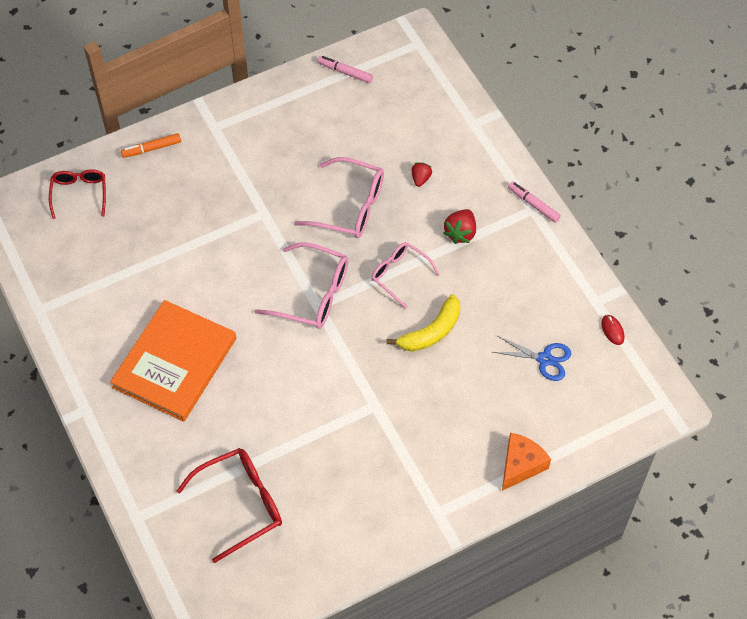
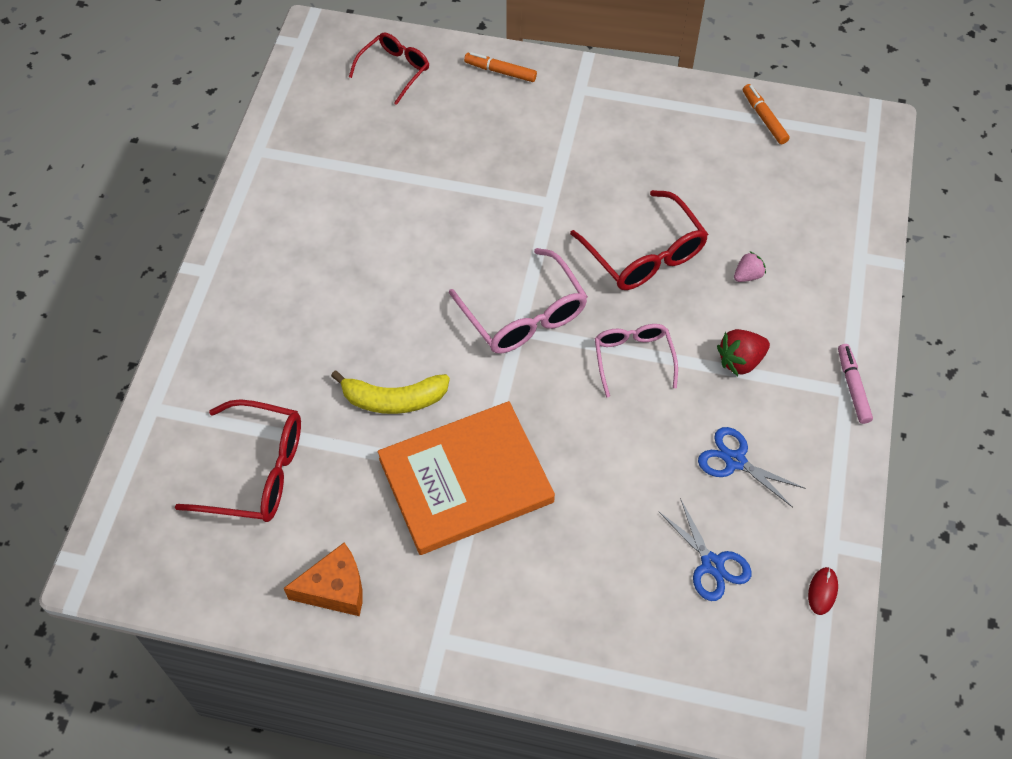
camera: 40 degrees right, 0 degrees up
orange book [110,300,236,422] -> orange book moved to [378,401,555,555]
pink glasses [294,157,384,238] -> red glasses [570,190,708,290]
pink marker [317,56,373,83] -> orange marker [743,84,790,144]
yellow banana [386,295,460,352] -> yellow banana moved to [331,371,450,414]
red strawberry [412,163,432,187] -> pink strawberry [734,251,766,282]
orange cheese [502,433,551,491] -> orange cheese moved to [284,542,363,616]
none -> blue scissors [698,427,804,508]

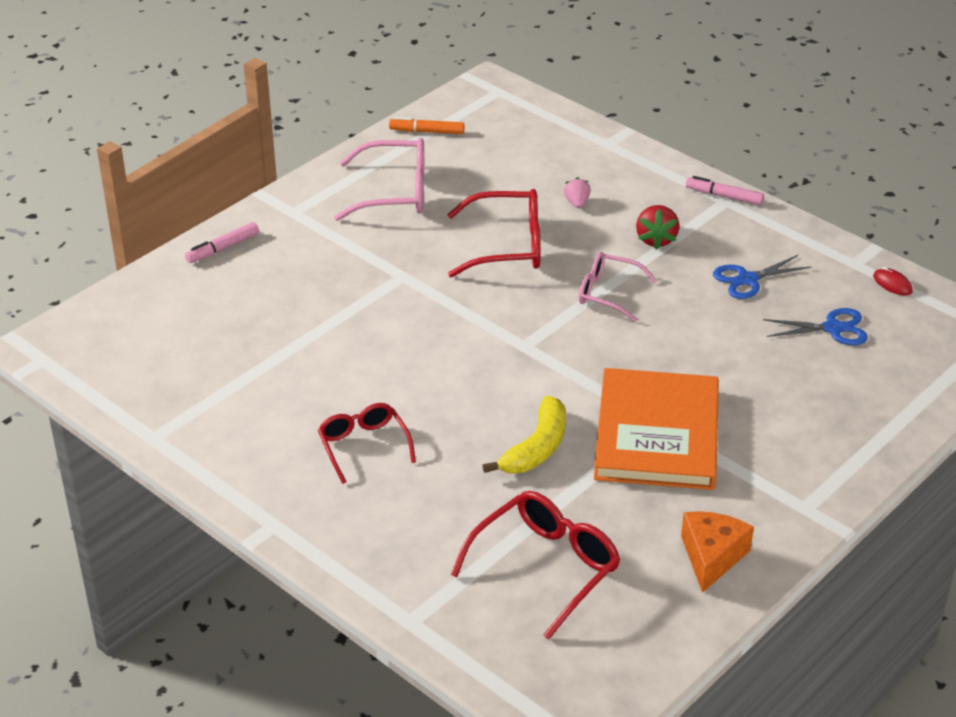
camera: 60 degrees left, 20 degrees down
red glasses [349,32,429,105] -> red glasses moved to [318,403,416,484]
pink glasses [449,248,588,353] -> pink glasses moved to [334,138,424,221]
orange marker [464,52,537,82] -> pink marker [185,222,259,263]

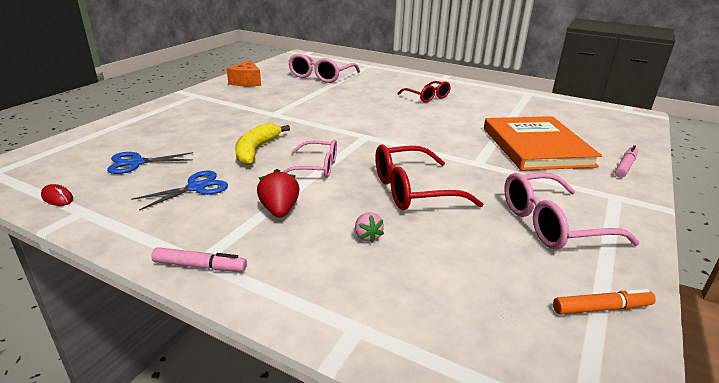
camera: 165 degrees right, 10 degrees down
red glasses [451,491,620,640] -> pink glasses [288,54,360,83]
yellow banana [482,396,566,474] -> yellow banana moved to [235,123,290,165]
orange book [594,368,719,490] -> orange book moved to [484,116,602,171]

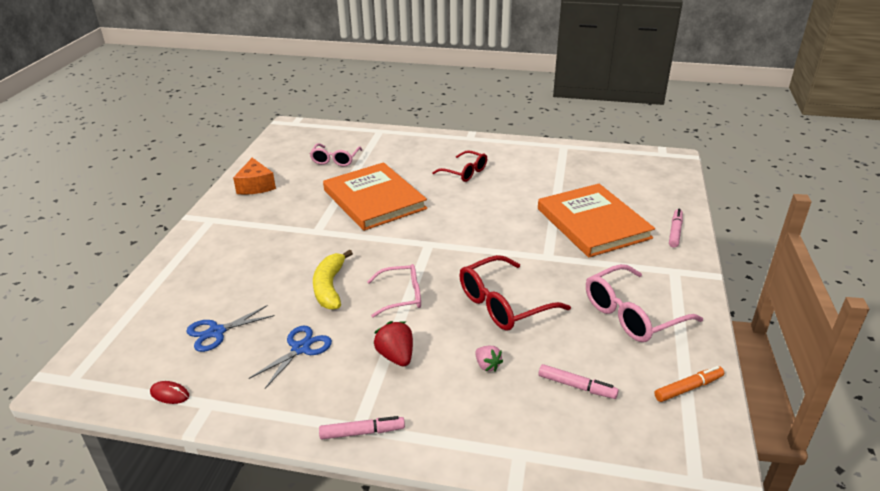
camera: 15 degrees left, 5 degrees up
pink glasses [288,54,360,83] -> pink glasses [310,143,362,166], size x0.65
none -> orange book [323,162,427,231]
none -> pink marker [539,364,619,399]

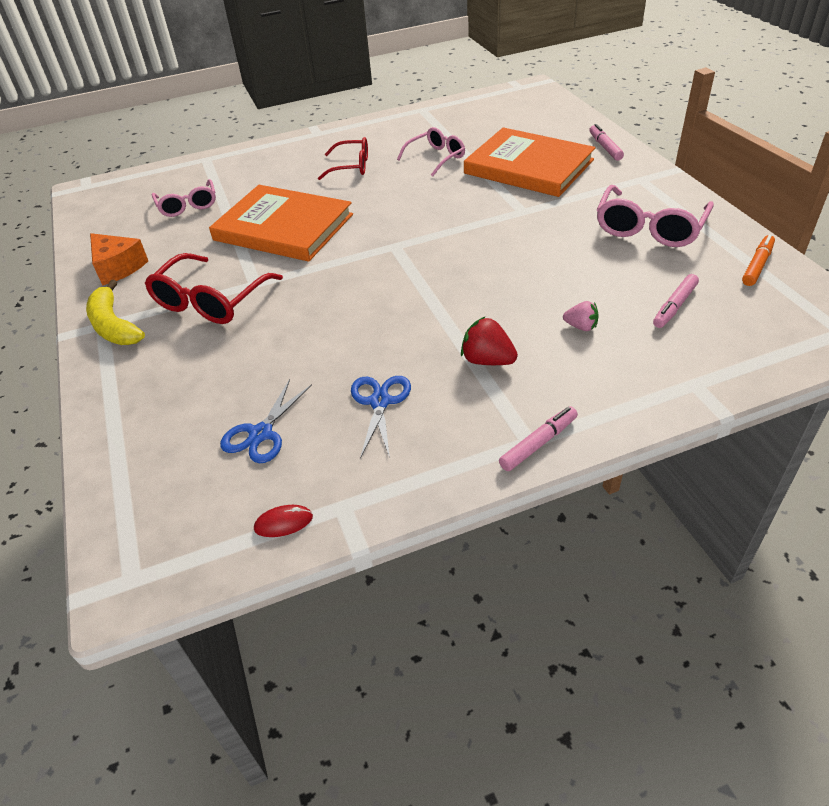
camera: 30 degrees left, 10 degrees up
yellow banana [313,250,353,310] -> yellow banana moved to [86,280,145,345]
pink glasses [367,264,421,318] -> pink glasses moved to [397,127,465,176]
red glasses [459,255,571,331] -> red glasses moved to [145,253,283,324]
pink marker [539,364,619,399] -> pink marker turned 135 degrees clockwise [653,274,699,328]

